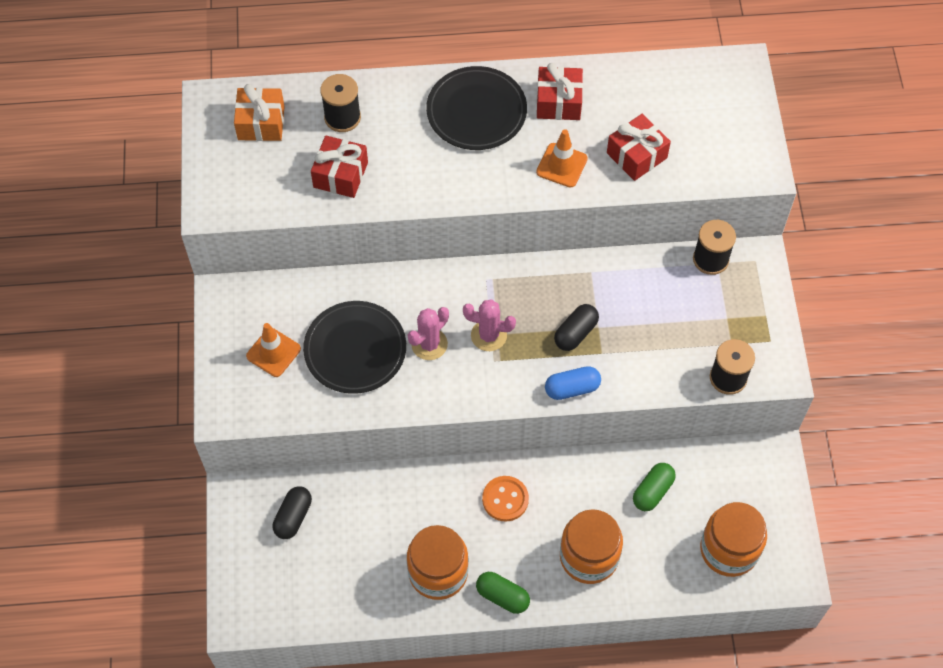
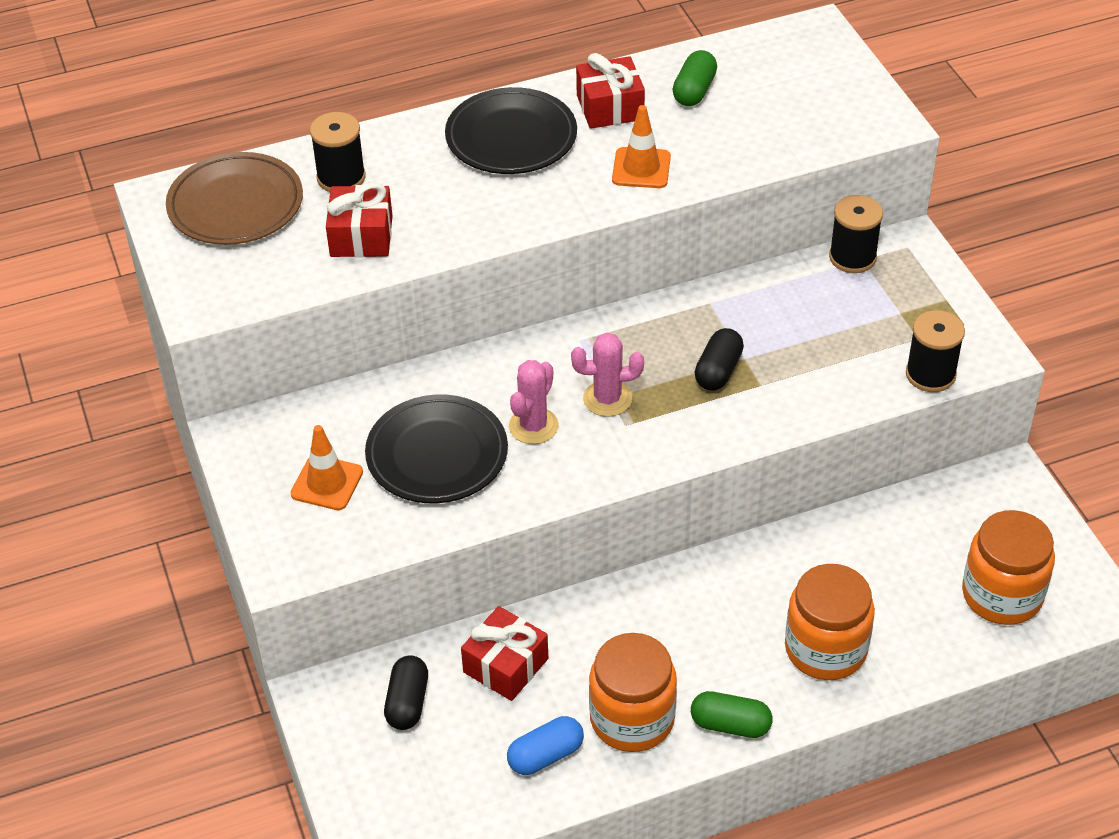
camera: 15 degrees left, 15 degrees down
orange gift [234,84,285,141] -> brown plate [166,152,303,245]
orange button [482,476,529,521] -> none
blue capsule [545,366,601,400] -> blue capsule moved to [507,716,584,775]
red gift [607,114,671,181] -> red gift moved to [461,606,548,701]
green capsule [633,463,676,511] -> green capsule moved to [672,50,717,106]

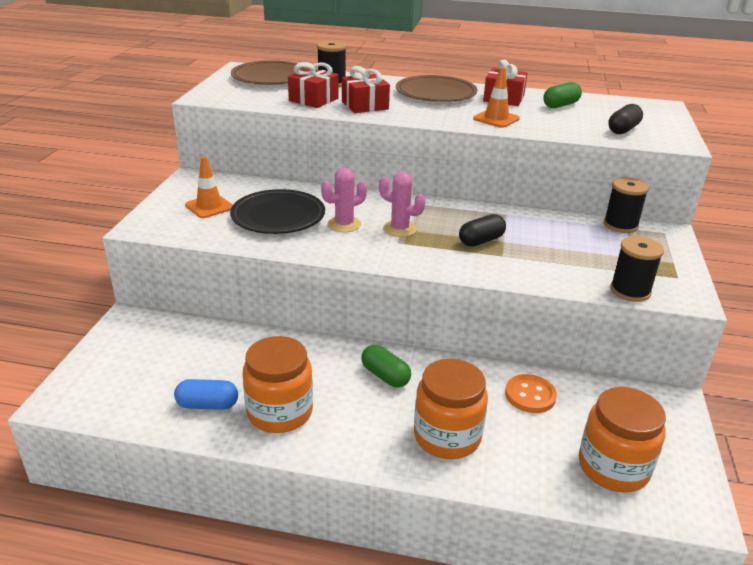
camera: 30 degrees right, 15 degrees down
black capsule [384,655,428,730] -> black capsule moved to [608,104,643,134]
black plate [445,87,577,174] -> brown plate [396,75,477,102]
red gift [461,606,548,701] -> red gift moved to [342,66,390,113]
green capsule [691,691,773,738] -> green capsule moved to [361,345,411,387]
none -> orange button [505,374,557,413]

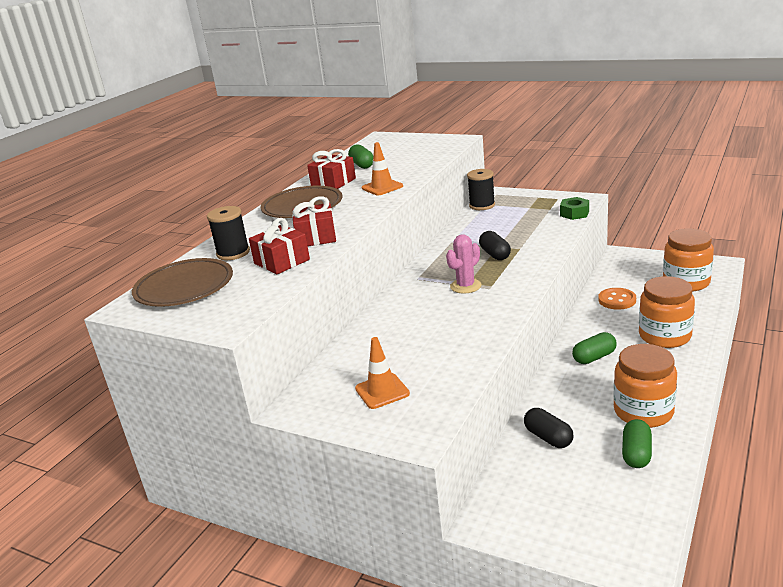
camera: 70 degrees left, 5 degrees down
blue capsule [174,379,238,410] -> green capsule [622,419,652,468]
black plate [230,189,325,234] -> none
pink cactus [321,168,367,232] -> none
black capsule [608,104,643,134] -> black capsule moved to [524,408,573,448]
black spool [610,236,664,302] -> green nut [560,197,589,220]

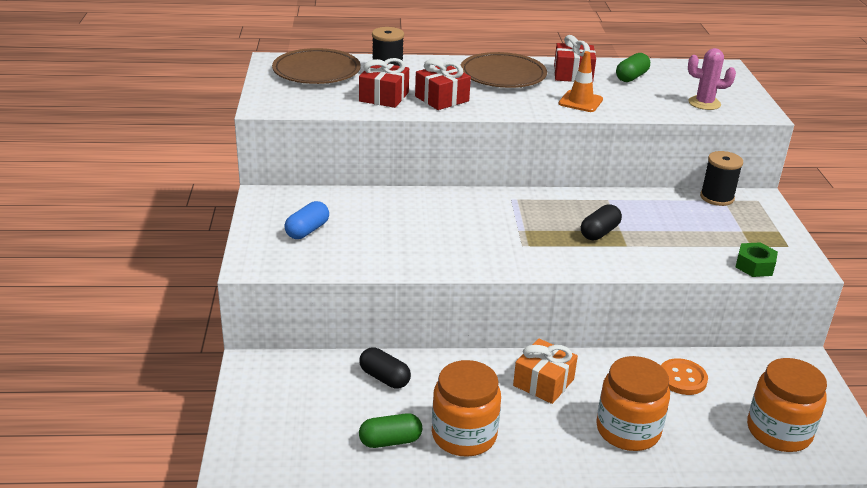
camera: 55 degrees right, 5 degrees up
orange traffic cone [355,337,410,409] -> blue capsule [285,201,329,239]
pink cactus [446,234,481,294] -> pink cactus moved to [688,48,736,110]
black capsule [524,408,573,448] -> black capsule turned 75 degrees counterclockwise [359,347,411,389]
green capsule [572,332,617,364] -> orange gift [513,338,578,404]

